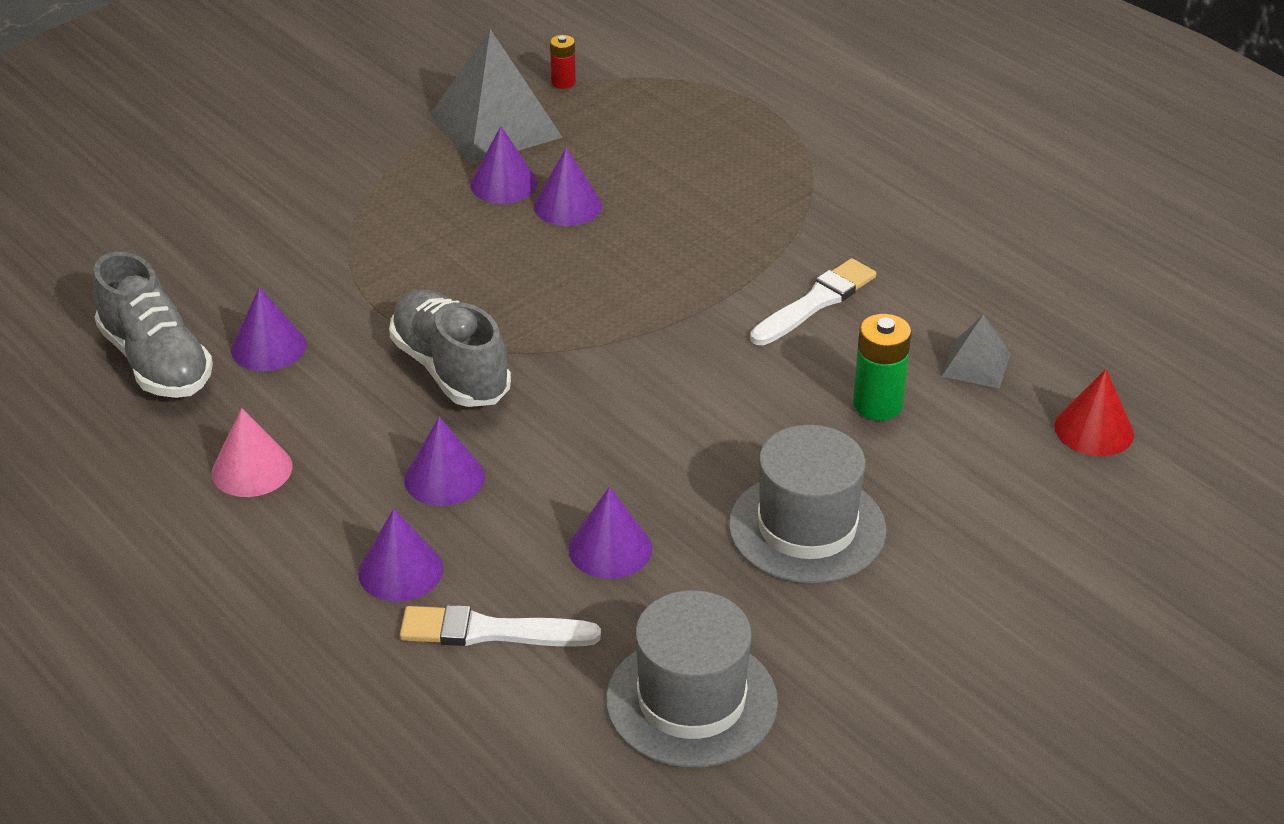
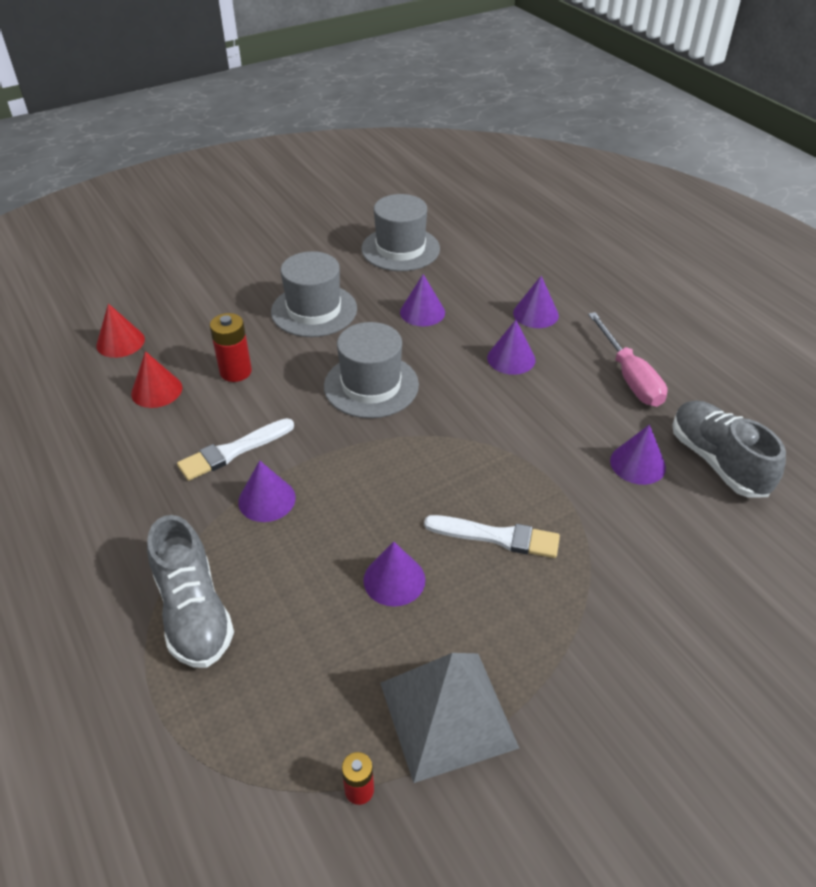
camera: 170 degrees left, 5 degrees up
pink cone [212,408,293,497] -> pink screwdriver [588,312,668,407]
grey shoe [389,289,511,407] -> grey shoe moved to [147,515,234,668]
white brush [400,605,601,646] -> white brush moved to [424,515,560,558]
purple cone [470,126,538,204] -> purple cone moved to [238,460,296,522]
green battery [853,314,911,420] -> red battery [210,313,252,382]
grey pyramid [942,314,1010,388] -> red cone [131,351,182,408]
none -> grey hat [324,322,419,418]

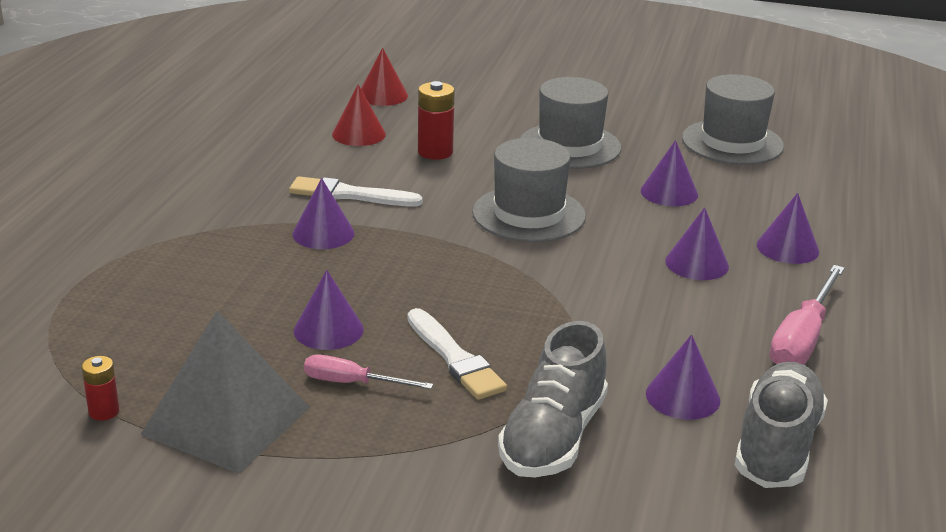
camera: 45 degrees right, 15 degrees down
grey shoe [147,515,234,668] -> grey shoe moved to [498,321,608,477]
none -> pink screwdriver [304,355,433,389]

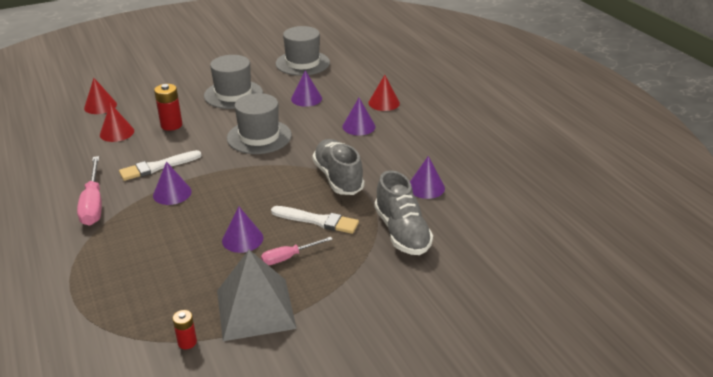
camera: 40 degrees left, 5 degrees up
grey shoe [735,362,828,488] -> grey shoe moved to [312,139,364,195]
purple cone [757,193,819,264] -> red cone [368,75,400,111]
pink screwdriver [770,265,845,365] -> pink screwdriver moved to [77,156,102,226]

